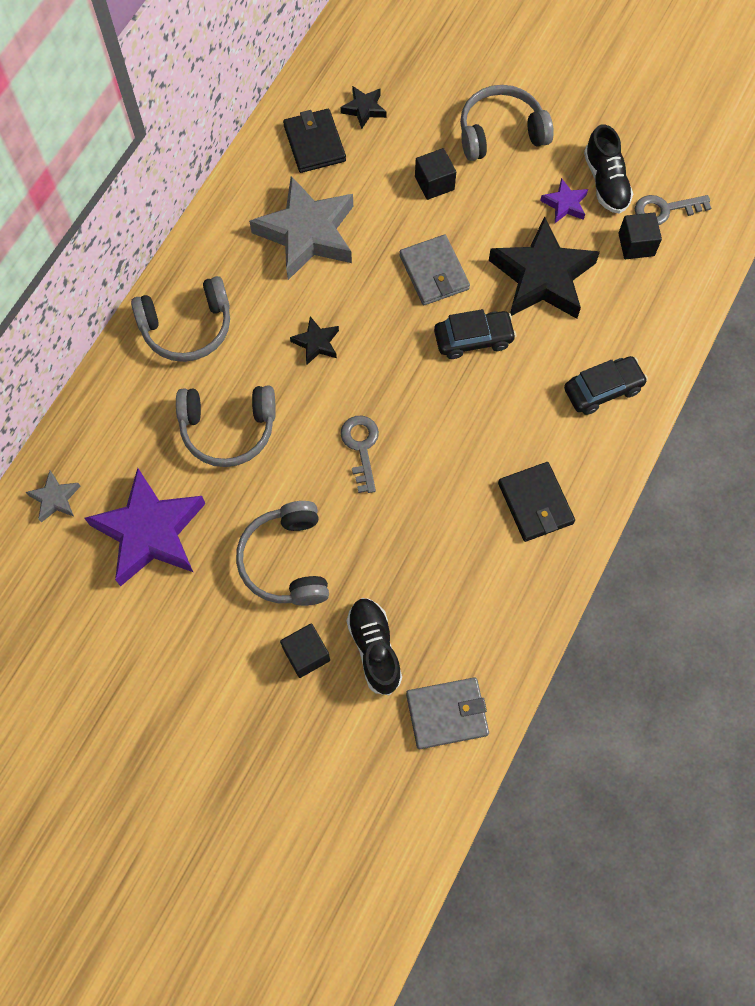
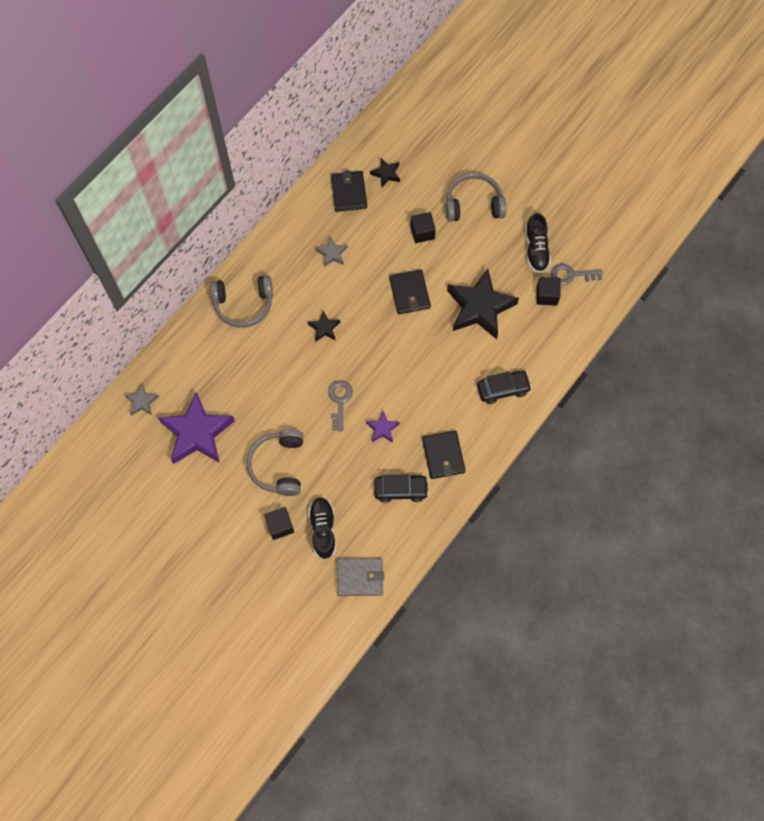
camera: 10 degrees right, 0 degrees up
grey headphones [176,386,276,467] -> none
grey star [249,176,353,280] -> grey star [316,236,348,267], size x0.45
grey wallet [399,235,470,305] -> black wallet [389,269,431,314]
black car [434,309,516,359] -> black car moved to [374,474,429,503]
purple star [540,178,588,223] -> purple star moved to [366,411,400,443]

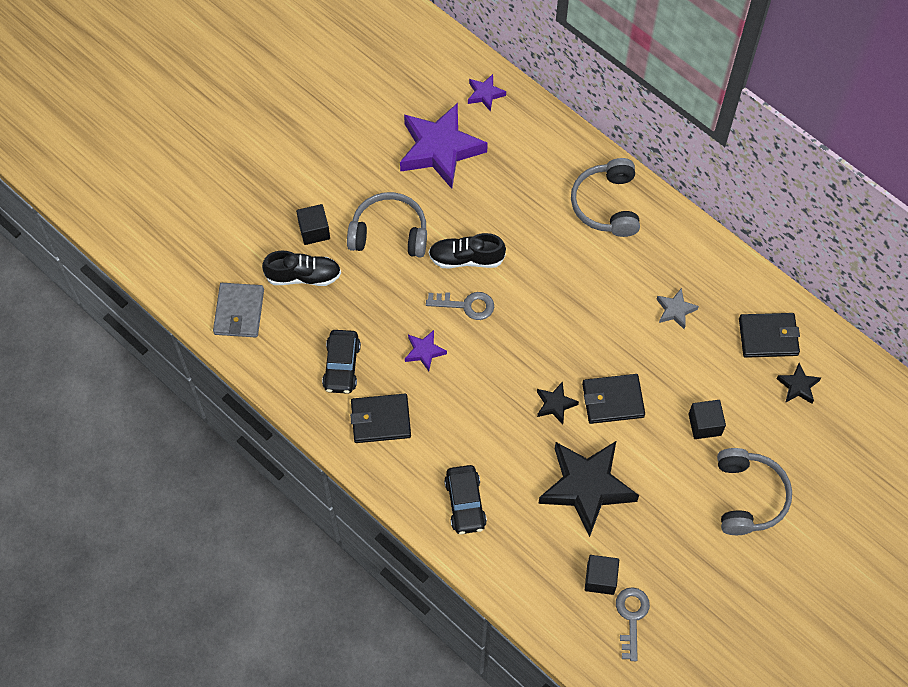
camera: 95 degrees right, 5 degrees down
grey star [125,384,159,416] -> purple star [468,74,506,112]
black star [308,311,340,342] -> black star moved to [537,381,579,425]
black shoe [525,213,551,273] -> black shoe moved to [429,233,506,268]

